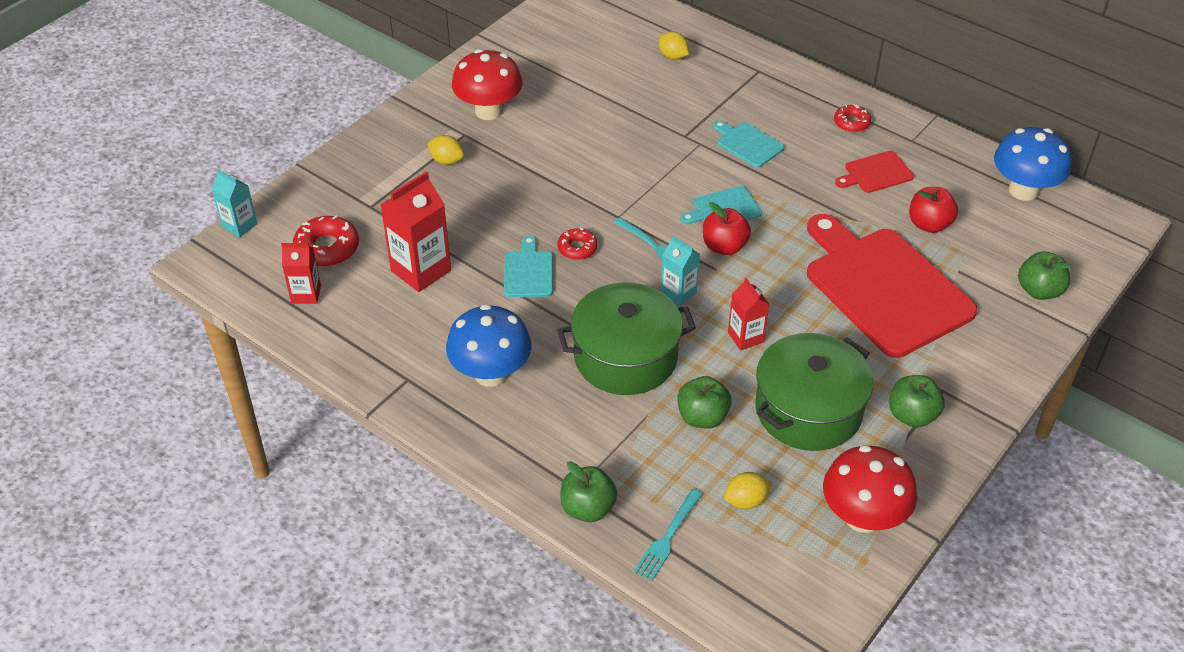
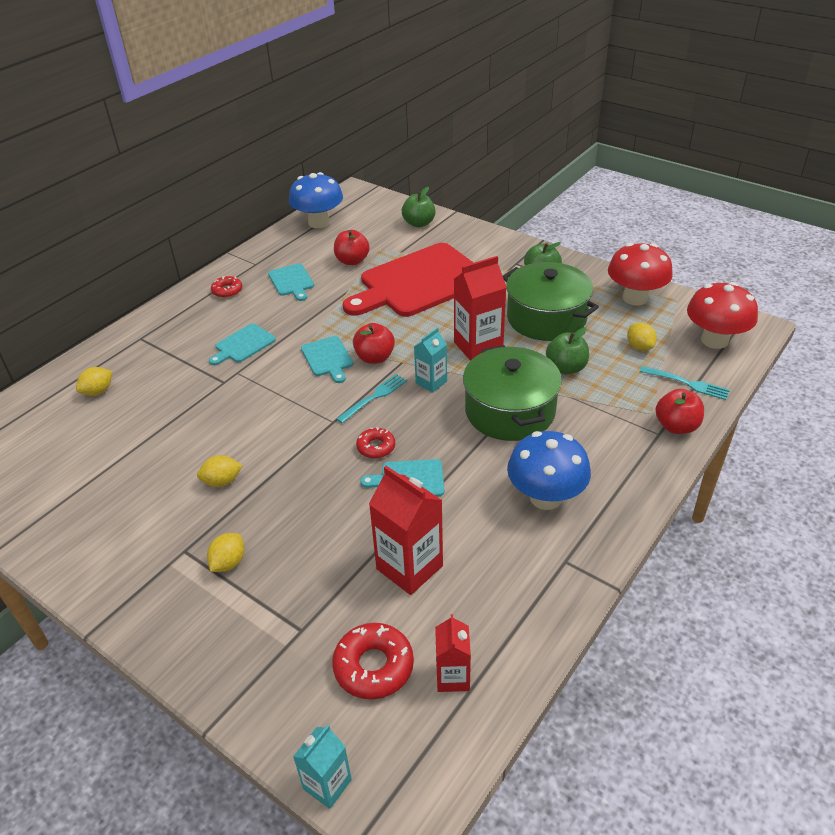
camera: 90 degrees left, 5 degrees down
red mushroom [452,49,523,120] -> red mushroom moved to [687,282,758,349]
green apple [560,461,617,522] -> red apple [656,389,704,434]
red carton [728,278,769,350] -> red carton [454,256,507,361], size x1.68
red cutting board [835,151,914,193] -> turquoise cutting board [268,263,314,301]
none -> yellow lemon [197,455,243,487]

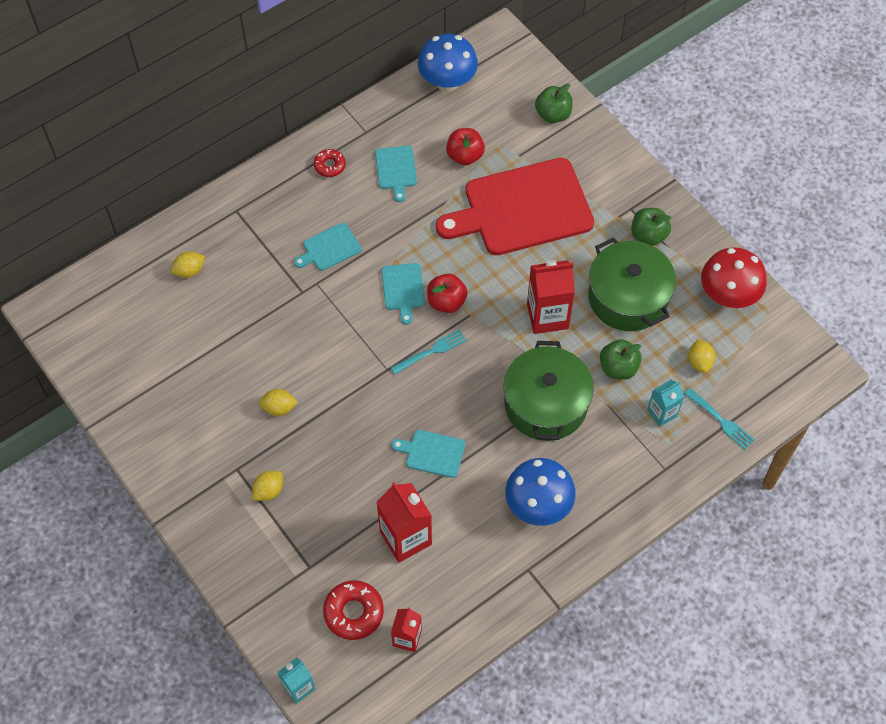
camera: 15 degrees right, 20 degrees up
red donut [356,428,395,459] -> none
turquoise carton [414,327,447,393] -> turquoise carton moved to [647,380,684,427]
red apple [656,389,704,434] -> none
red mushroom [687,282,758,349] -> none

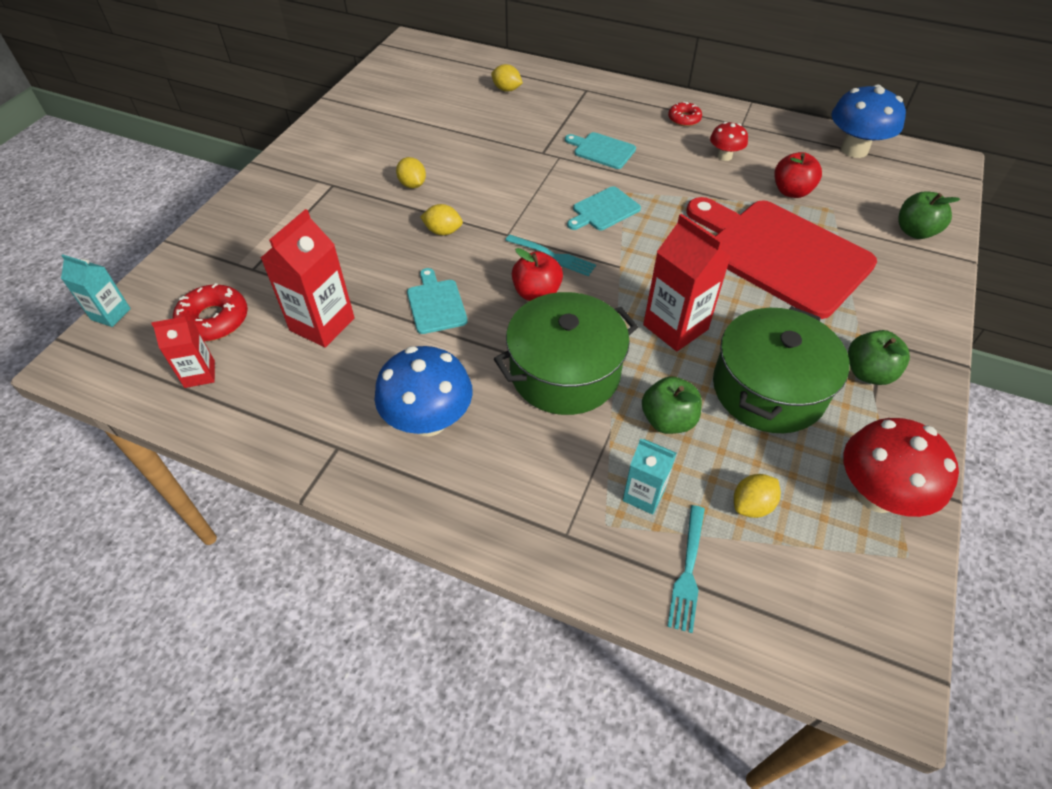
camera: 60 degrees right, 10 degrees down
yellow lemon [252,471,283,501] -> yellow lemon moved to [420,204,463,235]
turquoise cutting board [375,146,417,202] -> red mushroom [710,122,748,161]
red apple [427,274,468,313] -> red apple moved to [512,248,563,301]

